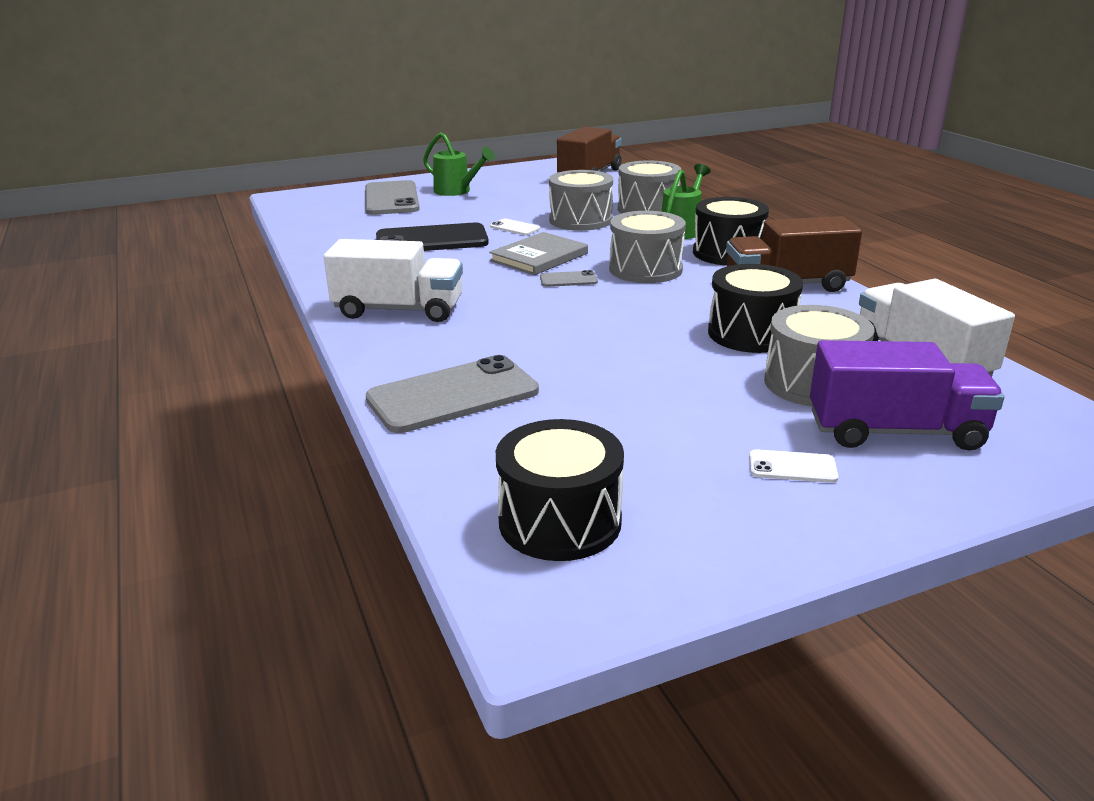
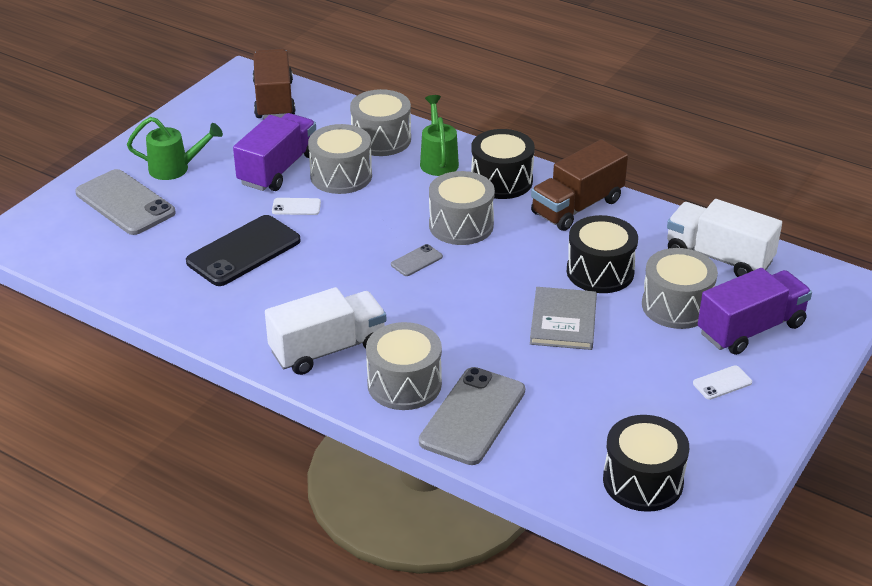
camera: 35 degrees left, 10 degrees up
grey book [489,232,588,275] -> grey book moved to [530,287,597,350]
none -> purple truck [233,113,316,191]
none -> grey drum [366,322,442,410]

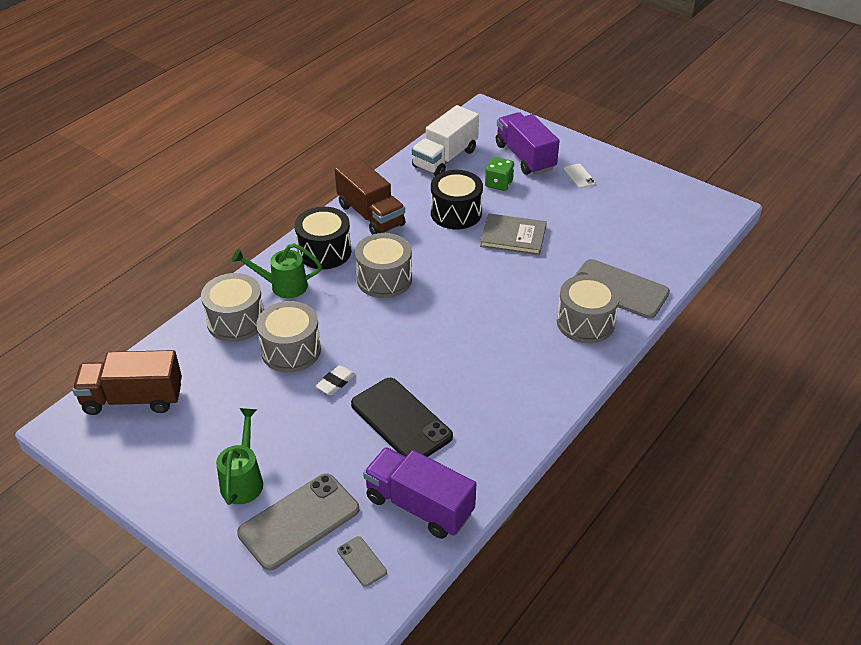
camera: 85 degrees left, 5 degrees up
purple truck [233,113,316,191] -> purple truck moved to [363,447,476,539]
white truck [265,287,386,375] -> none
white phone [272,198,321,215] -> white eraser [315,365,355,395]
grey phone [391,244,443,276] -> grey phone moved to [337,536,387,587]
black drum [603,415,689,512] -> none
grey drum [642,248,718,329] -> green dice [485,157,514,191]

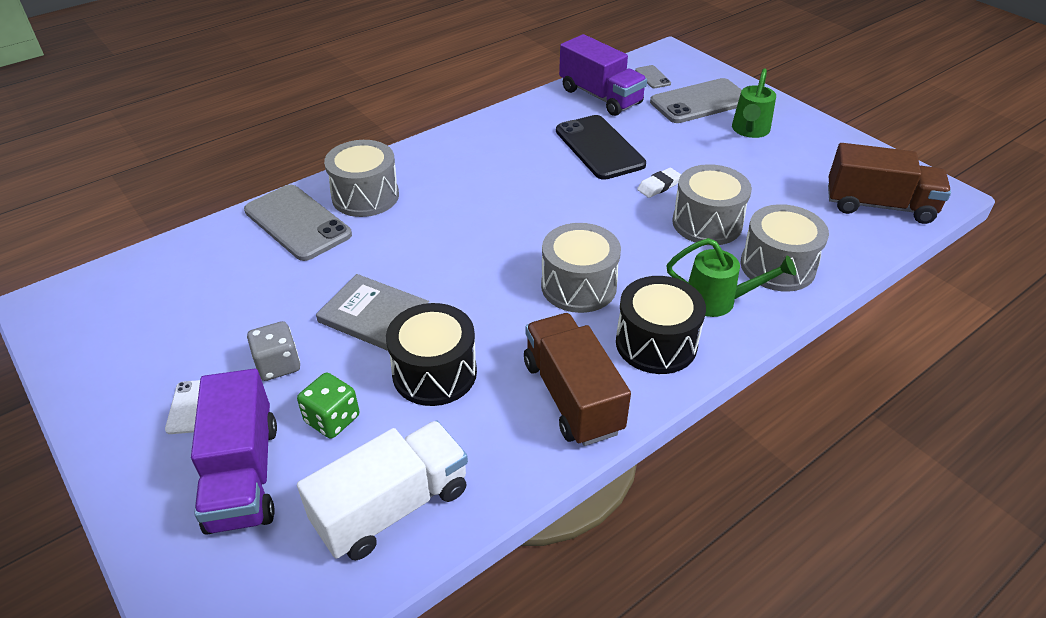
camera: 165 degrees left, 0 degrees up
none -> grey dice [247,321,300,381]

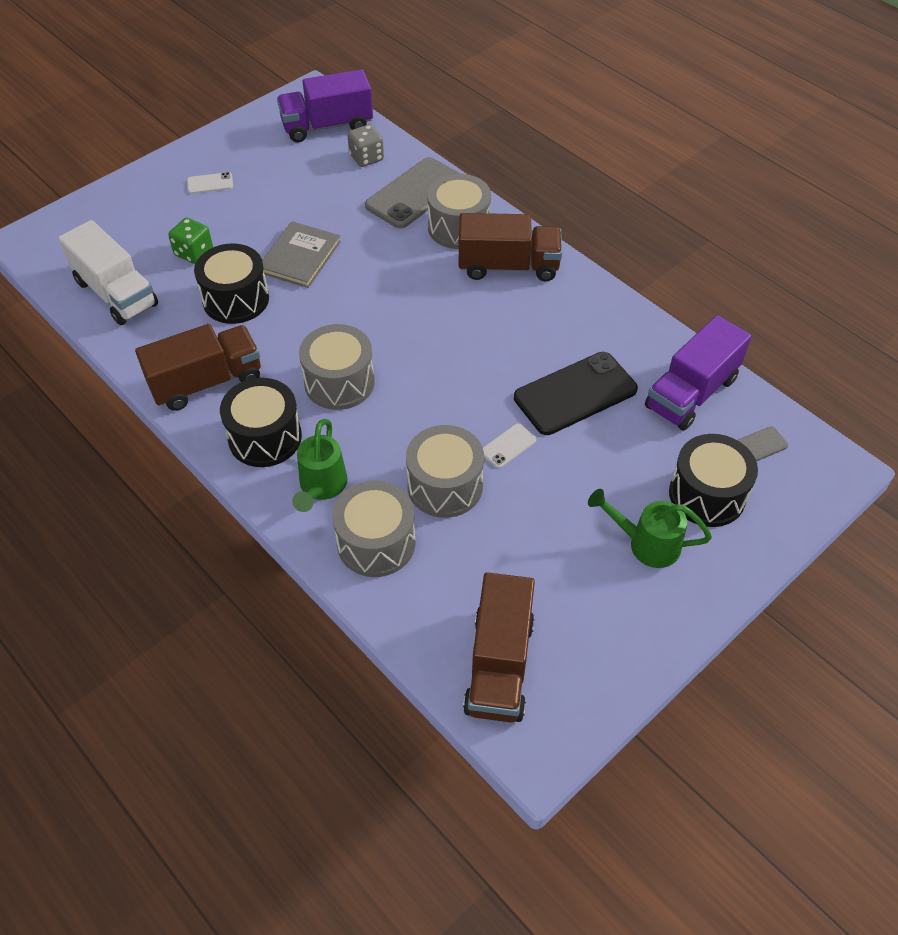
camera: 85 degrees right, 10 degrees up
purple truck [191,369,277,535] -> purple truck moved to [277,69,373,142]
grey dice [247,321,300,381] -> grey dice moved to [347,124,384,167]
white eraser [637,168,681,198] -> white phone [483,424,537,468]
grey phone [650,78,742,123] -> black drum [669,434,758,527]
none -> brown truck [459,213,562,282]

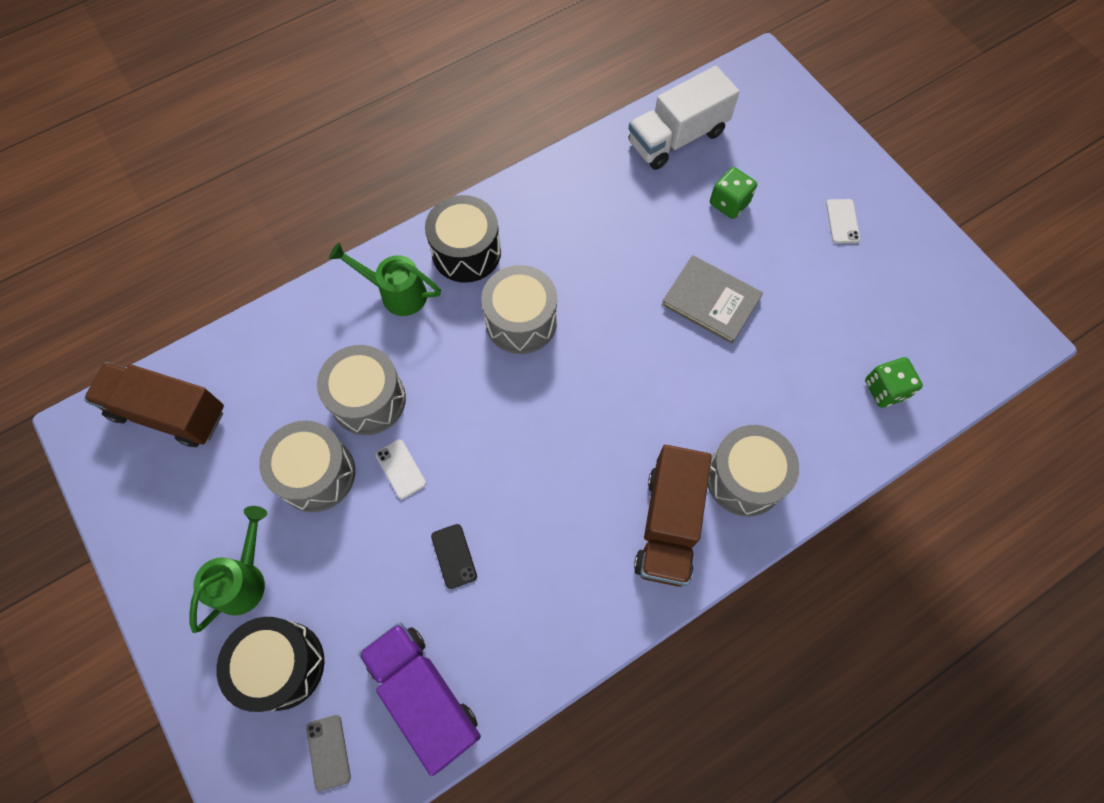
camera: 100 degrees right, 15 degrees up
brown truck [135,324,261,411] -> none
black drum [194,244,269,324] -> none
purple truck [277,69,373,142] -> none
grey drum [332,481,416,577] -> grey drum moved to [259,421,355,512]
grey dice [347,124,384,167] -> green dice [865,357,923,408]
grey phone [365,157,461,228] -> none
black phone [514,352,638,435] -> black phone [431,524,477,589], size x0.45

